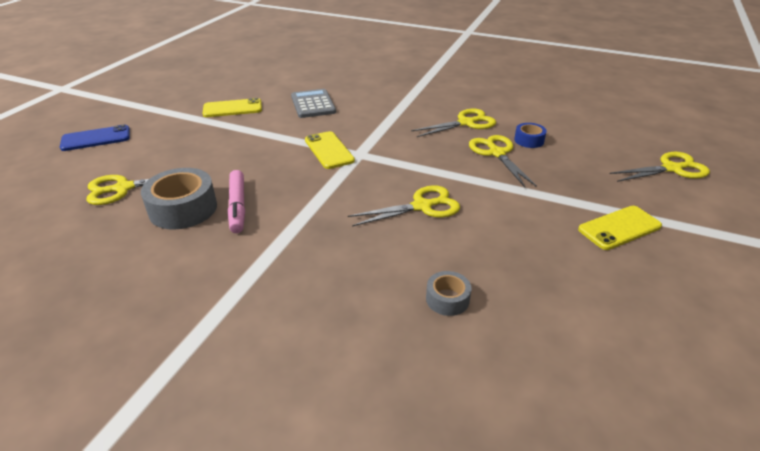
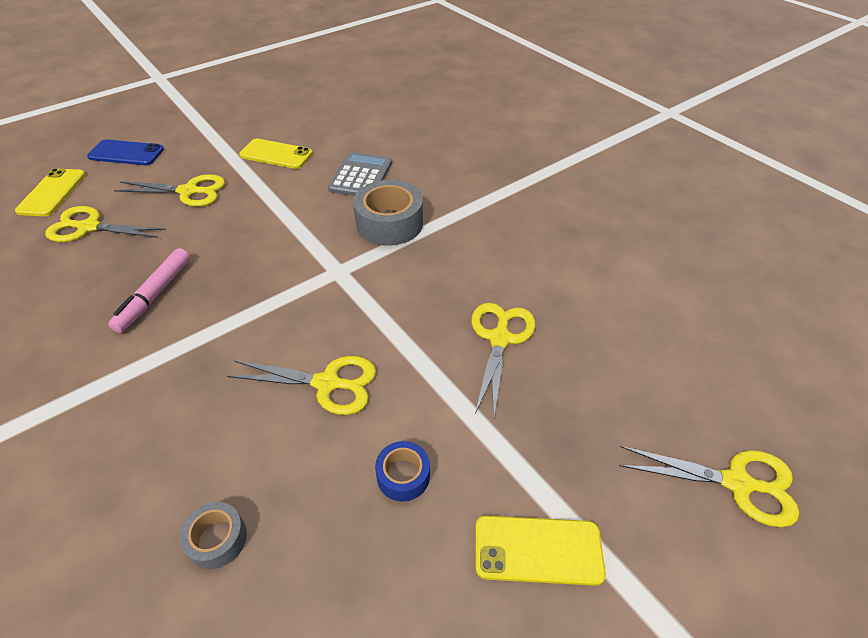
camera: 30 degrees right, 10 degrees up
grey tape [141,168,217,229] -> grey tape moved to [353,180,423,246]
yellow phone [305,131,355,169] -> yellow phone moved to [15,168,86,216]
yellow scissors [411,109,496,137] -> yellow scissors moved to [114,174,225,207]
blue tape [514,123,547,148] -> blue tape moved to [375,441,430,502]

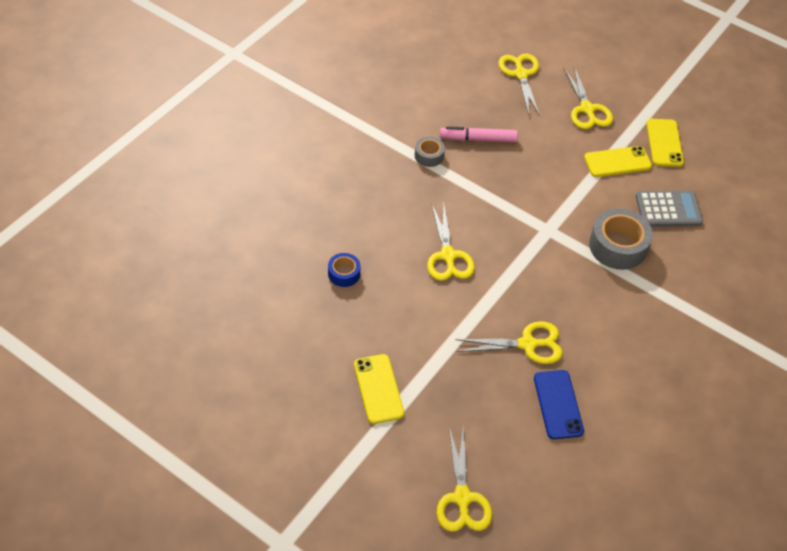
camera: 70 degrees right, 5 degrees up
yellow phone [15,168,86,216] -> yellow phone moved to [584,146,652,177]
blue phone [87,139,164,165] -> blue phone moved to [534,370,584,439]
grey tape [180,502,247,570] -> grey tape moved to [415,137,445,167]
blue tape [375,441,430,502] -> blue tape moved to [328,253,360,287]

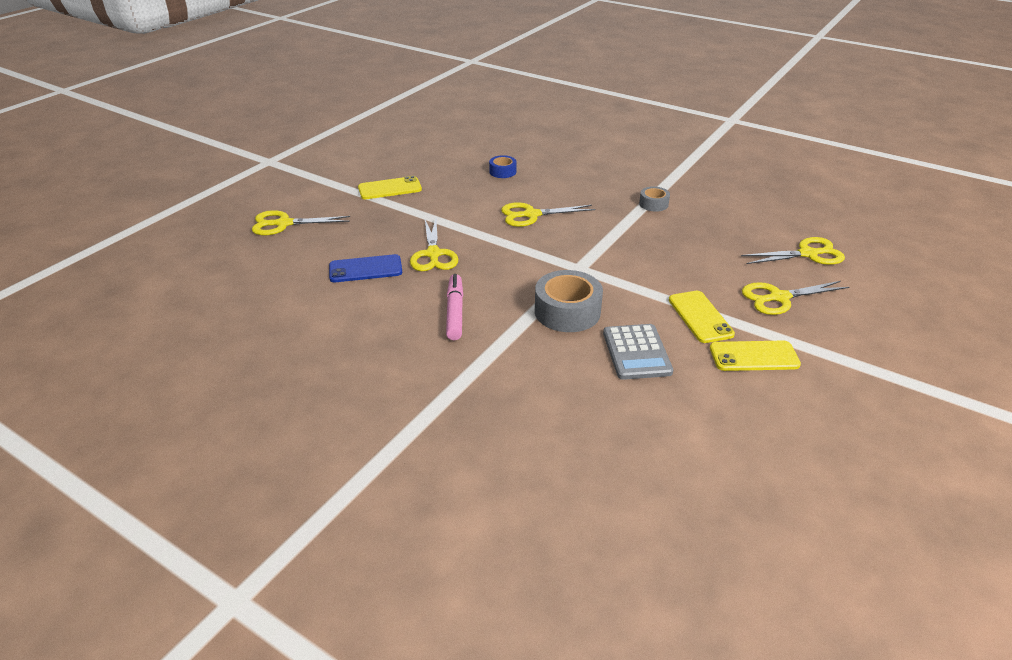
camera: 90 degrees right, 15 degrees down
pink marker [440,126,518,142] -> pink marker moved to [446,274,463,340]

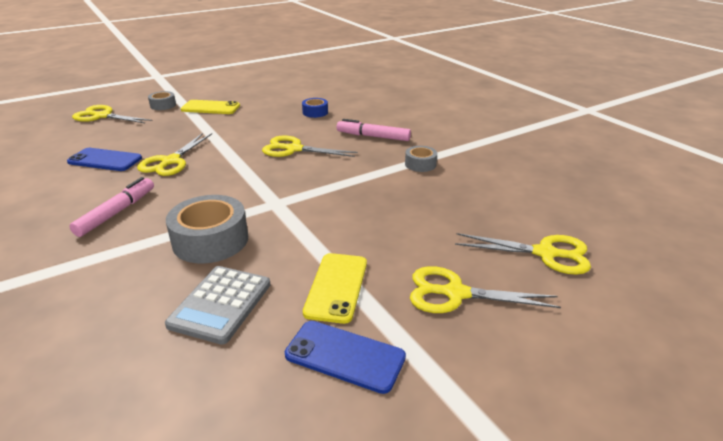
camera: 25 degrees right, 5 degrees down
yellow phone [710,340,801,371] -> blue phone [285,321,406,394]
none -> grey tape [148,91,176,110]
none -> pink marker [337,119,411,141]

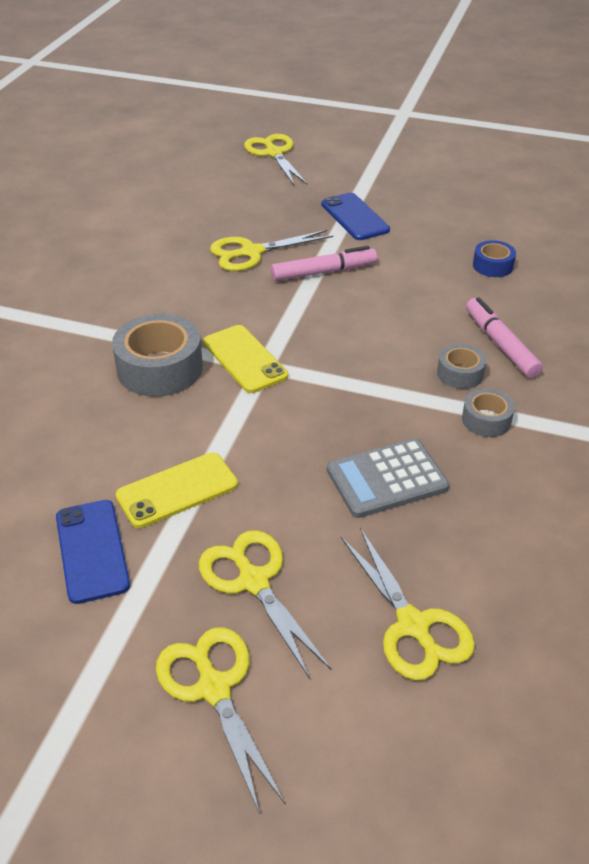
camera: 50 degrees right, 10 degrees up
blue phone [67,148,142,171] -> blue phone moved to [321,193,390,240]
pink marker [69,177,154,237] -> pink marker moved to [271,246,377,281]
grey tape [148,91,176,110] -> grey tape moved to [437,344,486,389]
grey calculator [165,266,271,345] -> grey calculator moved to [327,438,449,518]
yellow phone [181,100,240,114] -> yellow phone moved to [203,325,288,393]
yellow scissors [262,136,358,157] -> yellow scissors moved to [156,627,286,814]

